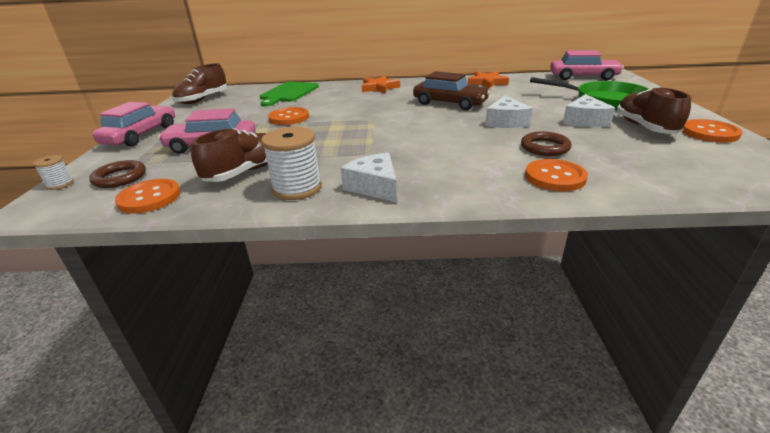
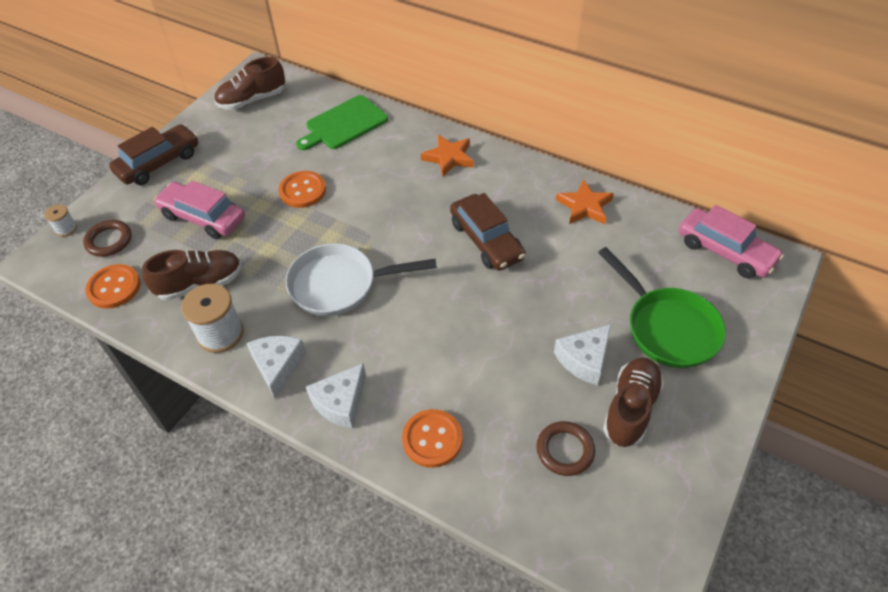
camera: 30 degrees right, 20 degrees up
pink car [92,102,175,147] -> brown car [109,124,198,185]
white cheese [485,96,533,128] -> white cheese moved to [306,363,366,429]
brown ring [521,132,572,156] -> brown ring moved to [536,421,595,476]
orange button [682,119,742,143] -> none
none -> white pan [285,243,437,316]

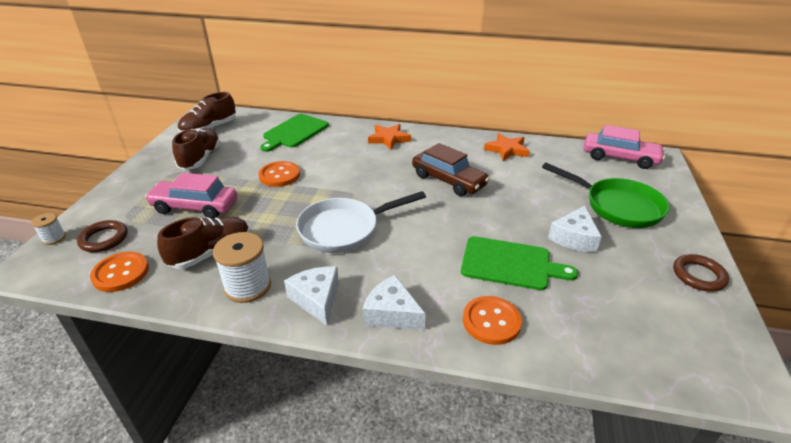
camera: 20 degrees left, 15 degrees down
brown car [109,124,198,185] -> none
white cheese [306,363,366,429] -> white cheese turned 105 degrees clockwise [363,275,426,330]
brown ring [536,421,595,476] -> brown ring moved to [673,254,729,292]
brown shoe [603,357,664,447] -> brown shoe moved to [172,128,221,170]
none -> green cutting board [461,236,578,290]

